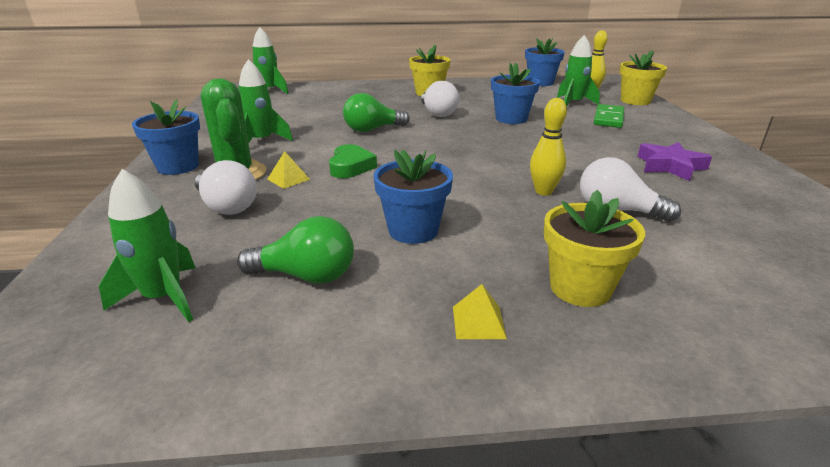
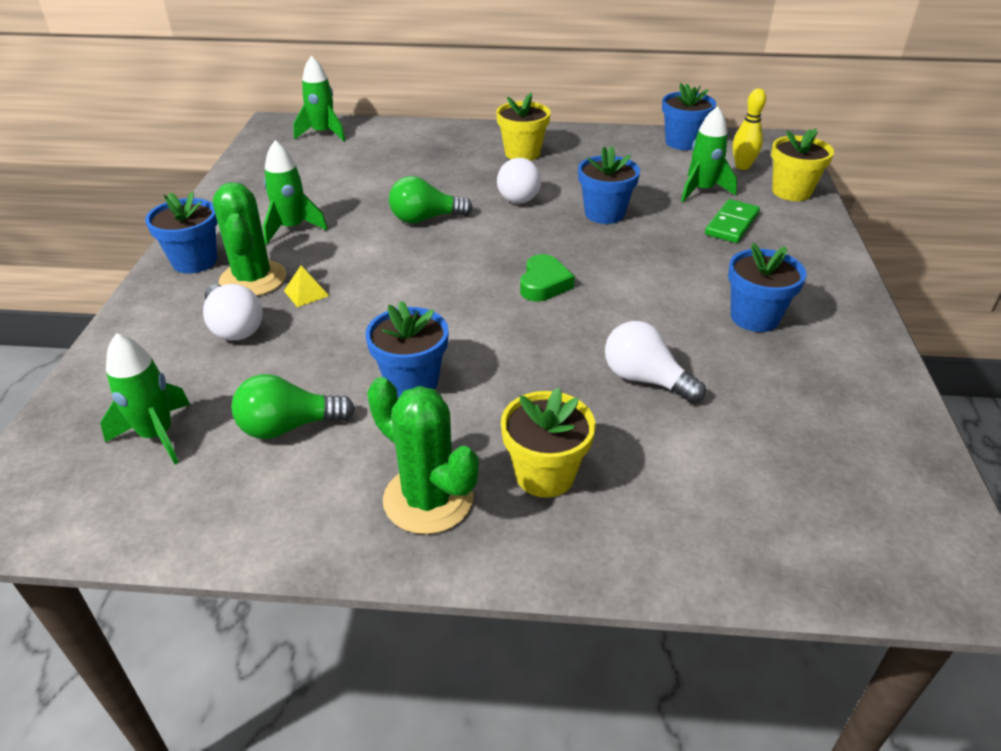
camera: 10 degrees right, 10 degrees up
green light bulb [237,216,354,284] -> green light bulb turned 150 degrees clockwise [231,374,355,439]
green heart [329,144,377,178] -> green heart moved to [520,254,575,301]
yellow pyramid [453,284,507,339] -> green cactus [367,377,479,534]
yellow bowling pin [530,98,567,196] -> none
purple star [637,142,712,181] -> blue flower pot [728,243,806,332]

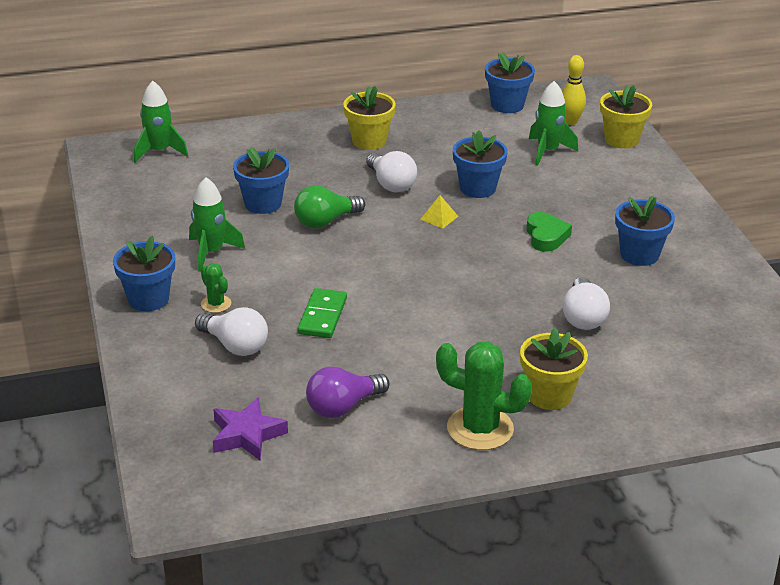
camera: 20 degrees left, 5 degrees down
green rocket [100,333,190,464] -> purple star [213,397,288,460]
green cactus [213,182,286,296] -> green cactus [201,263,231,313], size x0.51
green light bulb [231,374,355,439] -> purple light bulb [306,367,390,418]
yellow pyramid [284,266,329,307] -> yellow pyramid moved to [420,195,458,228]
blue flower pot [365,301,449,398] -> blue flower pot moved to [233,147,289,214]
green heart [520,254,575,301] -> green heart moved to [526,212,572,252]
white light bulb [605,321,706,403] -> white light bulb turned 105 degrees counterclockwise [562,277,610,330]
green domino [705,199,760,243] -> green domino moved to [298,288,347,338]

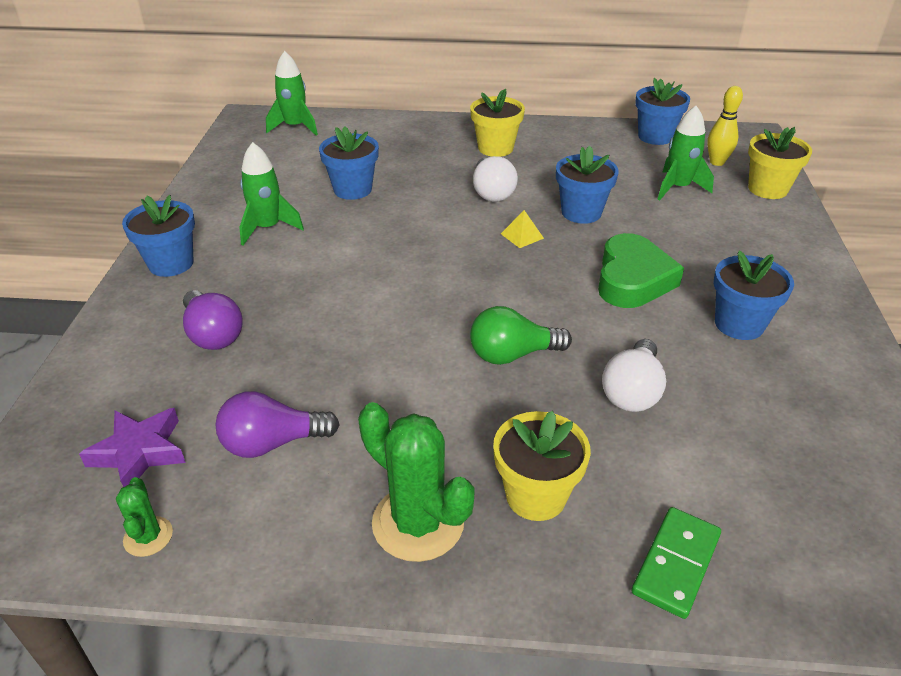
camera: 20 degrees right, 5 degrees up
white light bulb [195,307,268,356] -> purple light bulb [183,290,243,350]
green cactus [201,263,231,313] -> green cactus moved to [116,477,173,557]
green light bulb [294,185,365,228] -> green light bulb moved to [470,306,572,365]
green domino [298,288,347,338] -> green domino moved to [632,507,721,619]
green heart [526,212,572,252] -> green heart [598,233,684,308], size x1.54

